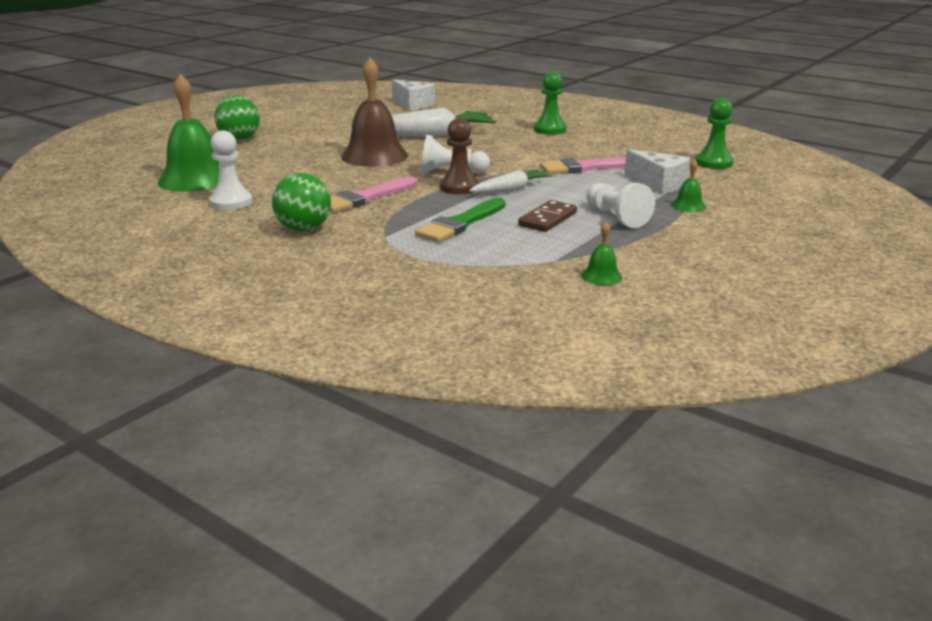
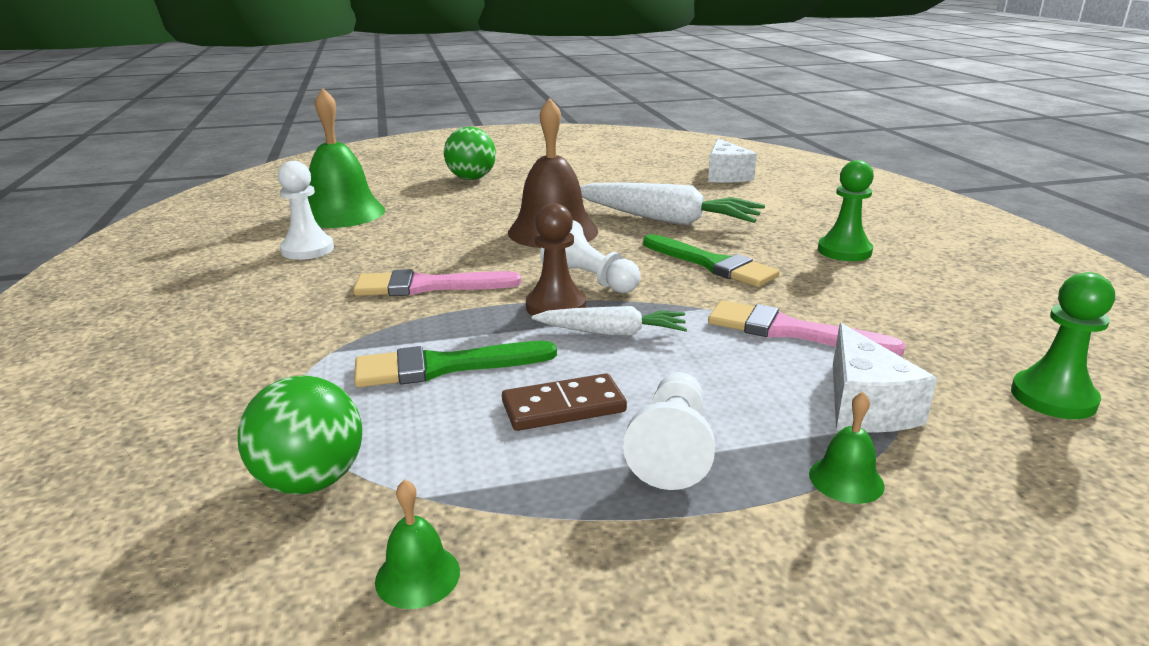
camera: 40 degrees right, 0 degrees up
green ball [272,173,331,232] -> green ball moved to [238,375,362,494]
none -> green brush [643,234,780,287]

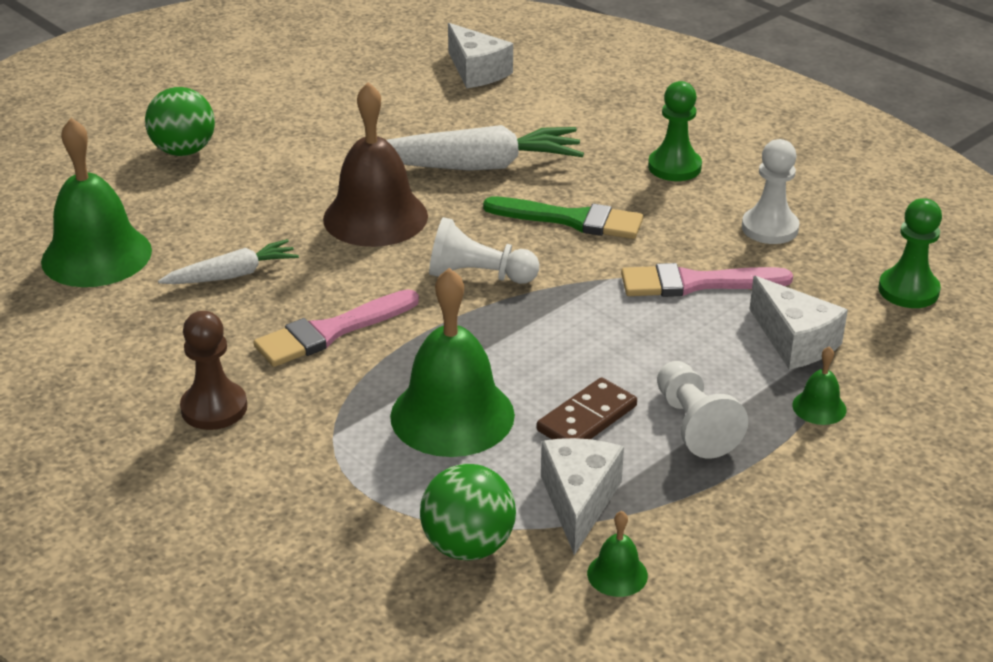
camera: 30 degrees left, 10 degrees up
white pawn [278,161,334,260] -> white pawn moved to [742,139,799,244]
green brush [354,341,557,388] -> green bell [390,268,515,457]
brown pawn [526,203,586,316] -> brown pawn moved to [180,311,247,430]
white carrot [532,306,687,336] -> white carrot moved to [158,239,299,284]
none -> white cheese [541,438,624,555]

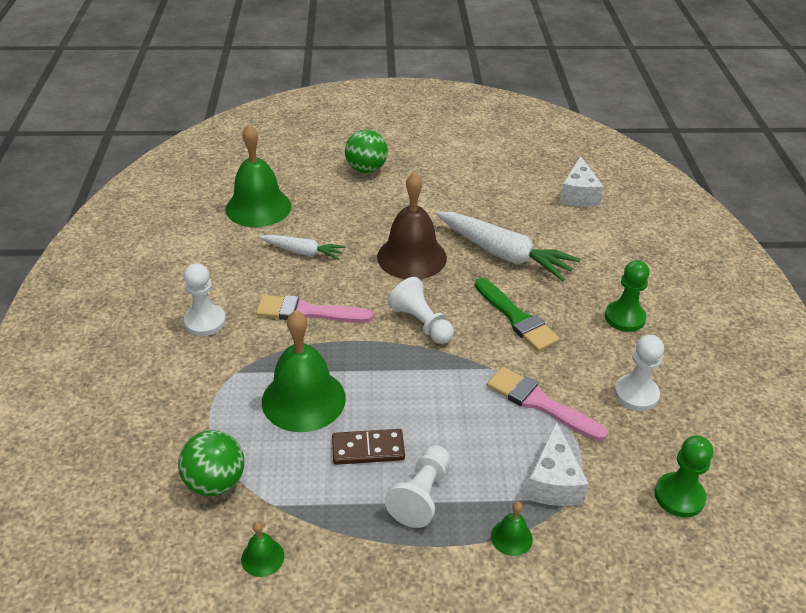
camera: 40 degrees right, 5 degrees up
brown pawn [180,311,247,430] -> white pawn [184,263,226,336]
white cheese [541,438,624,555] -> none

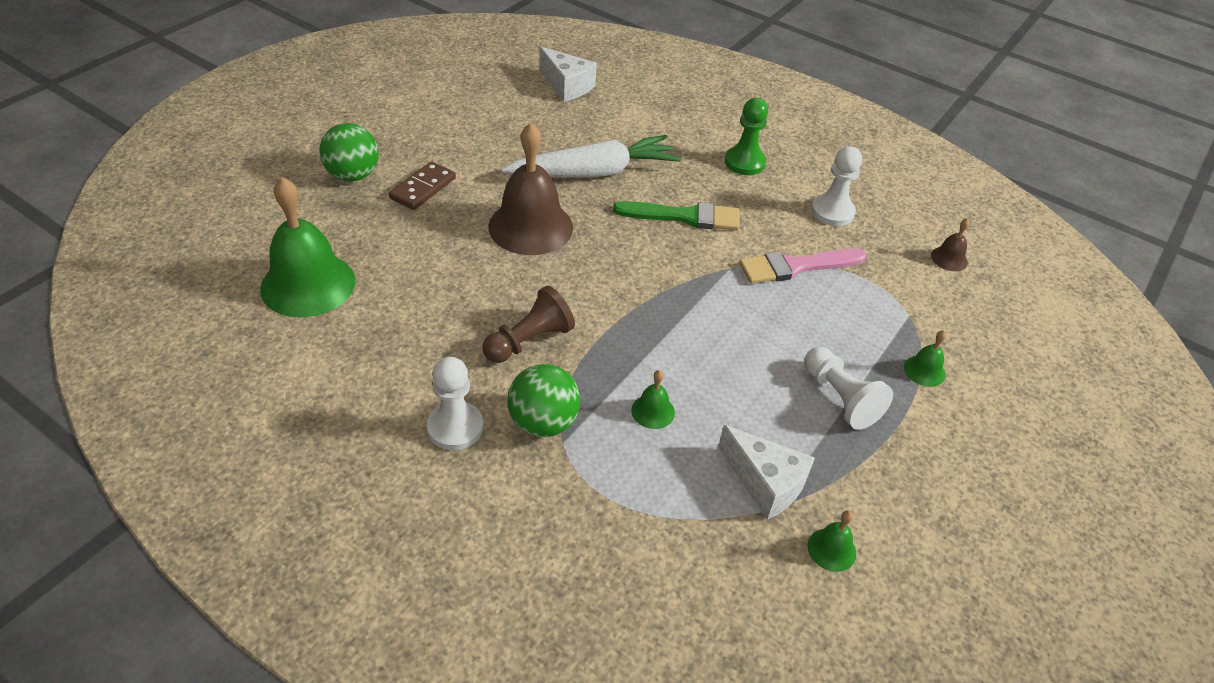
camera: 55 degrees left, 5 degrees up
green ball [178,430,244,496] -> green ball moved to [507,364,580,437]
pink brush [256,295,373,323] -> brown pawn [482,286,575,363]
white carrot [259,235,345,260] -> none
green bell [262,310,346,432] -> green bell [631,370,675,429], size x0.43
brown domino [332,429,405,465] -> brown domino moved to [389,161,456,210]
white pawn [388,277,454,344] -> none
white cheese [525,421,589,506] -> white cheese moved to [718,425,815,520]
green pawn [654,435,713,517] -> brown bell [931,218,970,271]

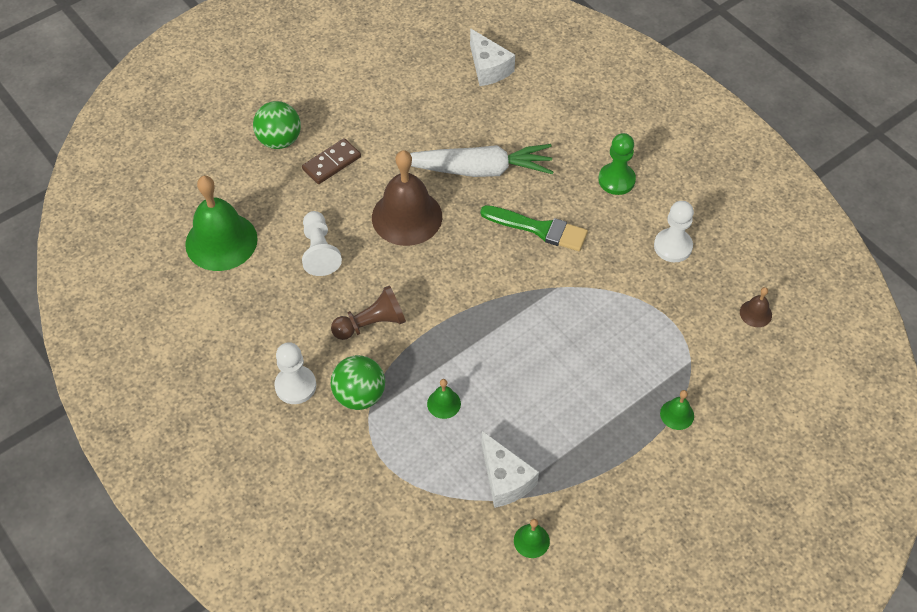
camera: 20 degrees right, 10 degrees up
pink brush [739,248,867,284] -> none
white pawn [804,347,893,430] -> white pawn moved to [302,211,342,276]

